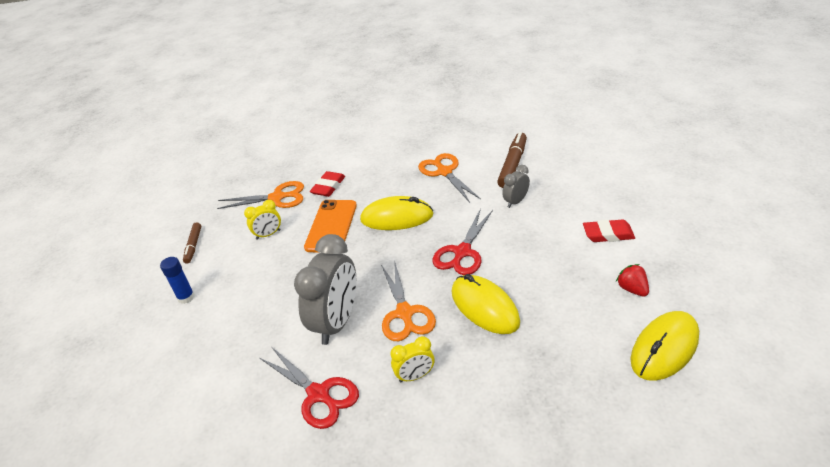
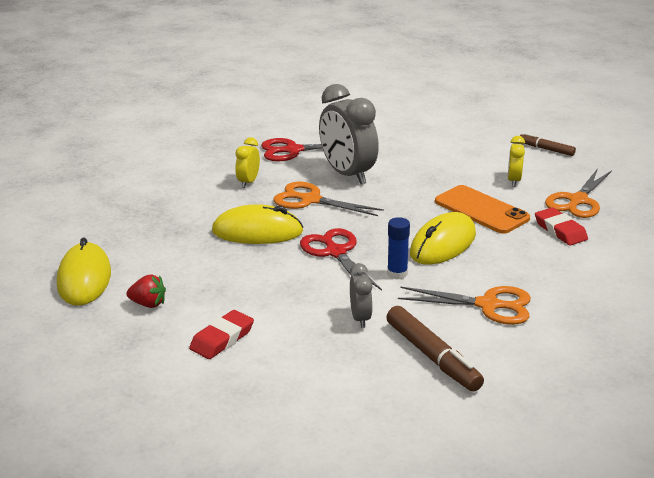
camera: 125 degrees right, 10 degrees down
blue glue stick [160,257,195,304] -> blue glue stick moved to [387,217,410,279]

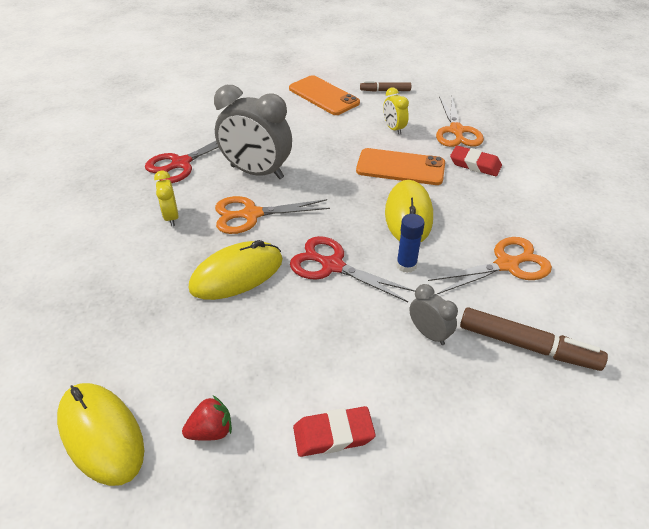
camera: 35 degrees left, 15 degrees up
red eraser [189,310,254,359] -> red eraser turned 75 degrees clockwise [293,406,376,457]
none -> orange phone [289,75,360,115]

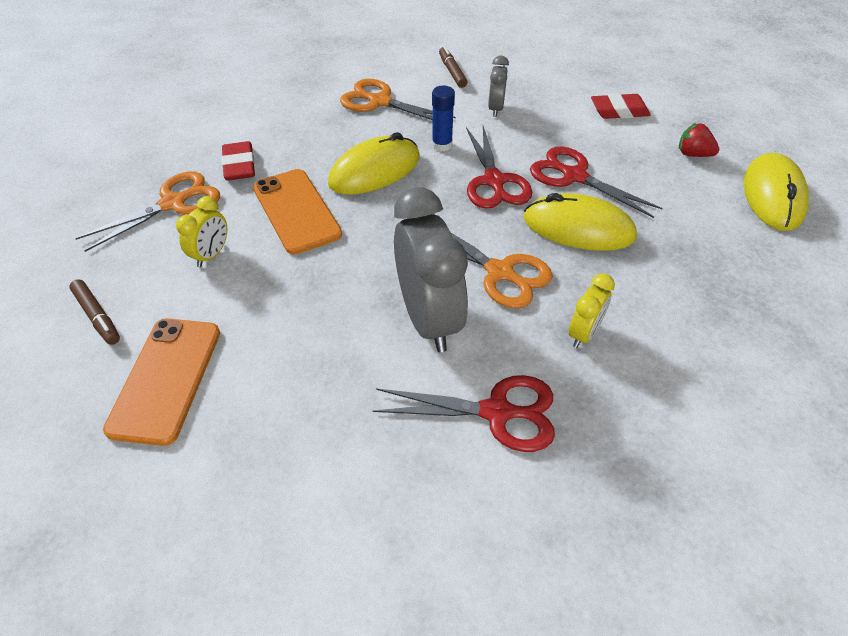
camera: 130 degrees left, 5 degrees up
red eraser [293,406,376,457] -> red eraser turned 45 degrees counterclockwise [591,93,651,119]
brown marker [460,307,608,371] -> brown marker [439,46,467,88], size x0.60
none -> red scissors [530,147,663,218]

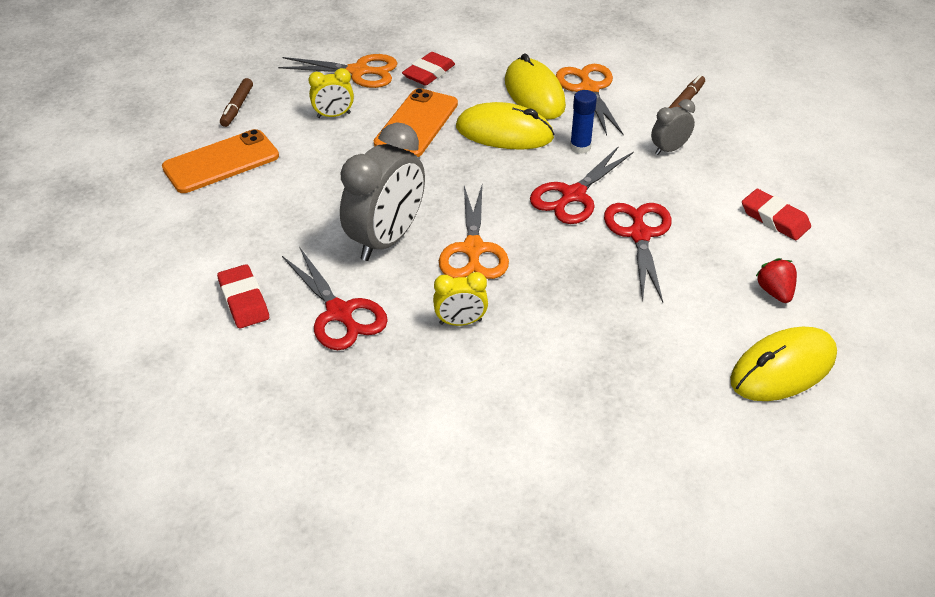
camera: 50 degrees right, 5 degrees down
yellow mouse [524,193,637,251] -> yellow mouse moved to [505,54,566,119]
none -> red eraser [217,264,269,328]

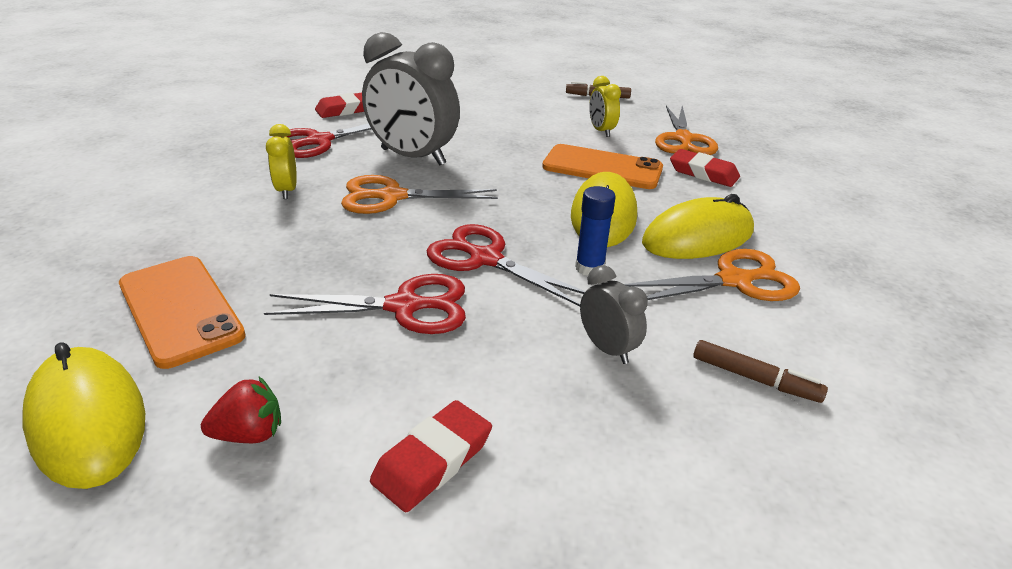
camera: 85 degrees right, 10 degrees down
orange phone [162,129,279,193] -> orange phone moved to [119,256,246,369]

